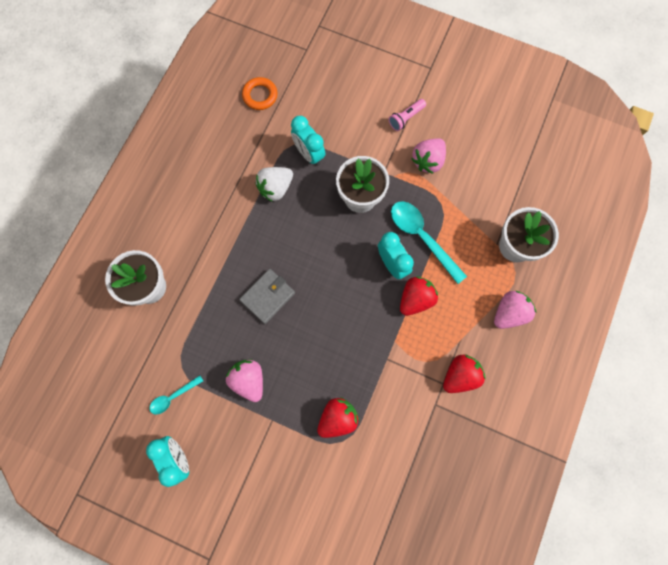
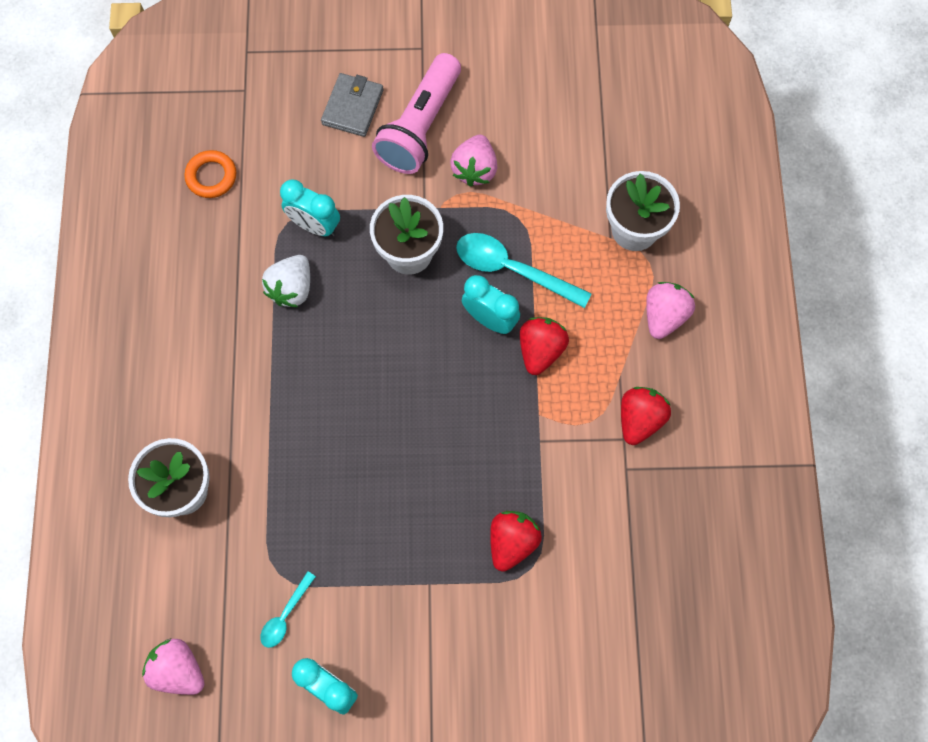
camera: 25 degrees left, 5 degrees down
pink strawberry [226,359,263,402] -> pink strawberry moved to [142,639,205,695]
grey wallet [239,269,295,324] -> grey wallet moved to [321,73,384,137]
pink flashlight [389,99,426,131] -> pink flashlight [372,53,461,174], size x2.19

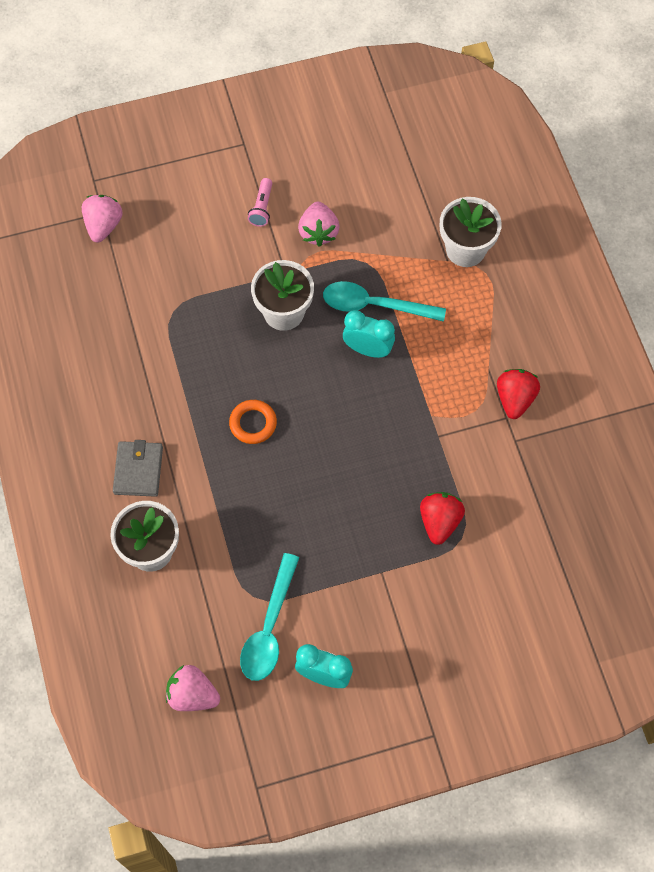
camera: 15 degrees left, 5 degrees down
orange ring [184,150,236,198] -> orange ring moved to [229,400,277,444]
turquoise spoon [260,571,316,648] -> turquoise spoon [240,553,299,681], size x1.87
white strawberry [262,255,310,307] -> none
turquoise clock [280,180,340,236] -> none
grey wallet [321,73,384,137] -> grey wallet moved to [113,440,163,497]
pink flashlight [372,53,461,174] -> pink flashlight [248,178,272,227], size x0.46
red strawberry [520,317,569,375] -> none
pink strawberry [646,282,695,339] -> pink strawberry moved to [82,195,123,243]

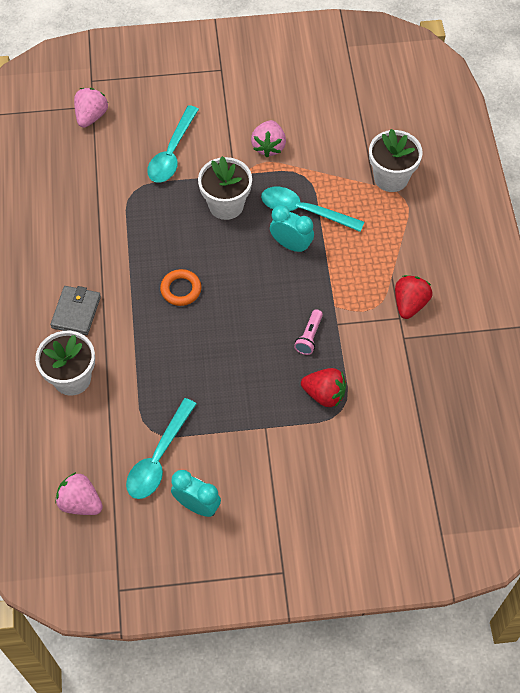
camera: 10 degrees right, 5 degrees down
pink flashlight [248,178,272,227] -> pink flashlight moved to [294,309,323,355]
red strawberry [420,492,465,545] -> red strawberry turned 90 degrees clockwise [301,368,346,407]
none -> turquoise spoon [147,105,199,183]

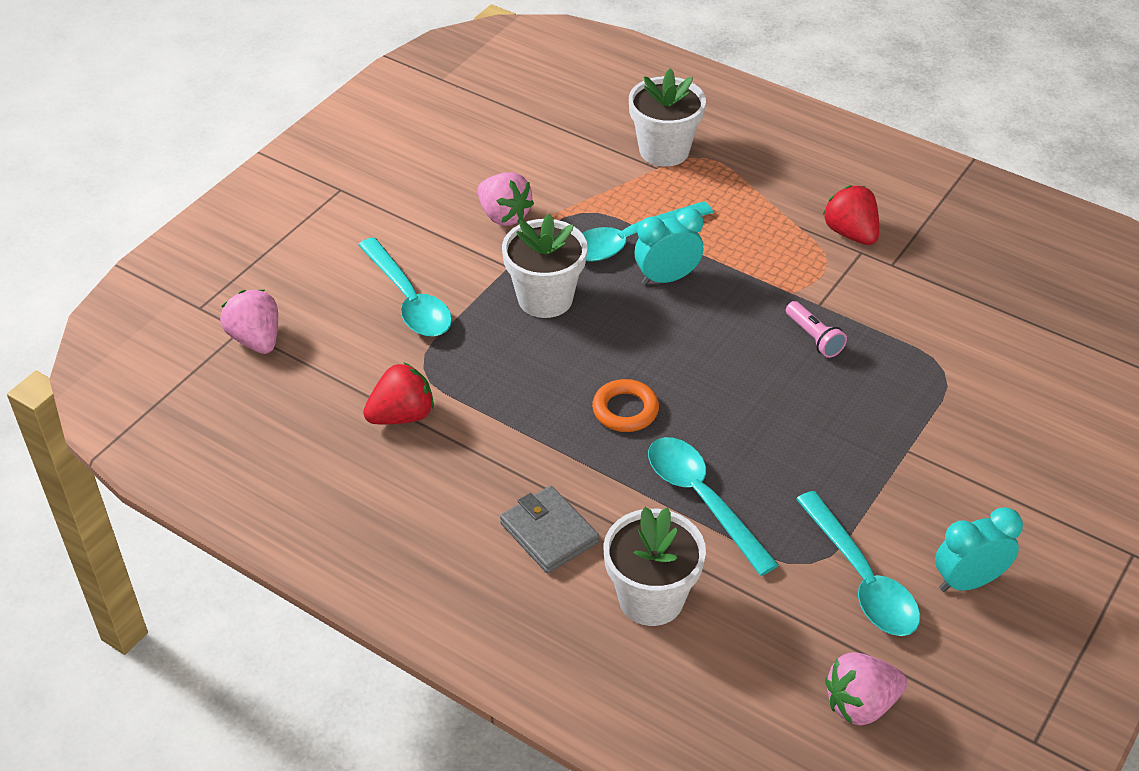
camera: 50 degrees left, 15 degrees down
red strawberry [301,368,346,407] -> red strawberry moved to [363,362,434,424]
none -> turquoise spoon [648,437,779,576]

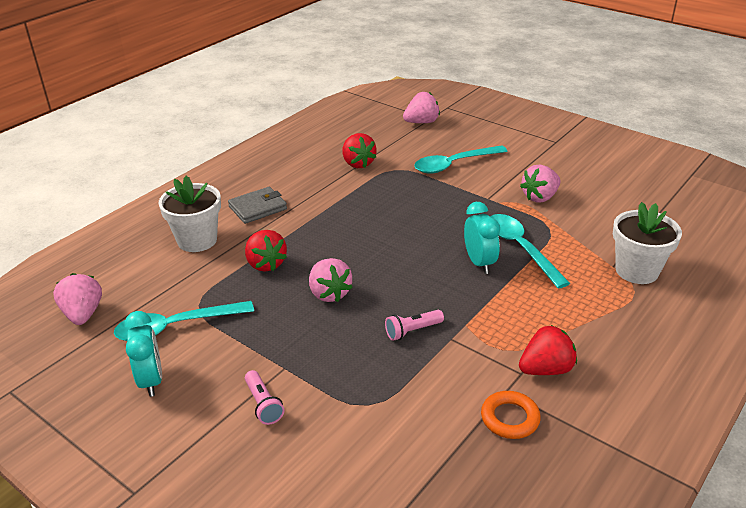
camera: 95 degrees right, 10 degrees down
white flower pot [502,214,588,318] -> none
orange ring [592,379,659,432] -> orange ring moved to [481,391,541,439]
turquoise spoon [648,437,779,576] -> red strawberry [245,230,287,272]
none -> pink flashlight [245,370,284,425]
none -> pink strawberry [309,258,353,302]

